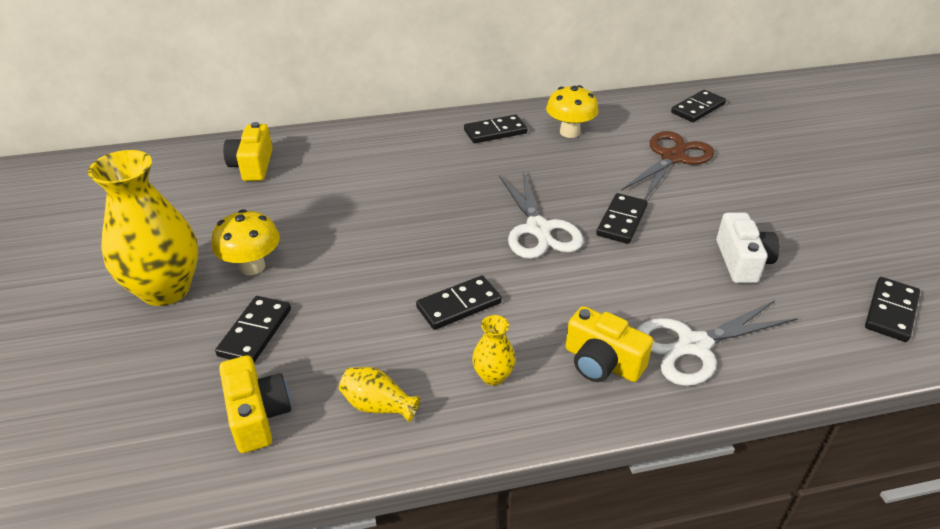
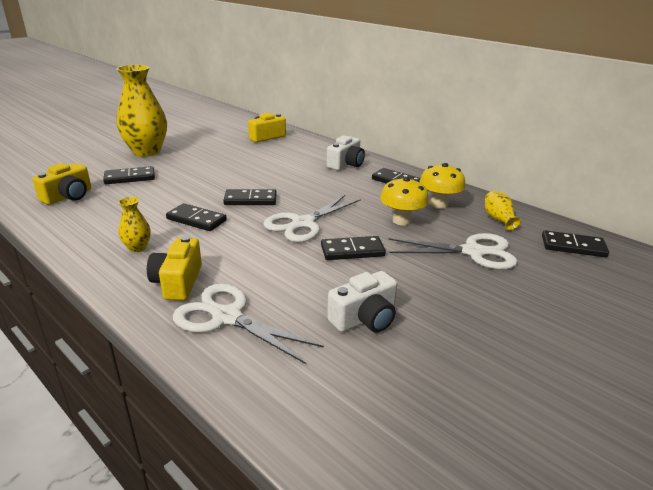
camera: 55 degrees right, 10 degrees down
yellow mushroom [211,209,280,275] -> yellow mushroom moved to [380,177,429,225]
yellow vase [339,367,421,422] -> yellow vase moved to [485,191,521,230]
brown scissors [621,131,714,200] -> white scissors [388,233,518,270]
black domino [865,277,920,342] -> black domino moved to [223,189,277,205]
none -> white camera [326,136,365,170]

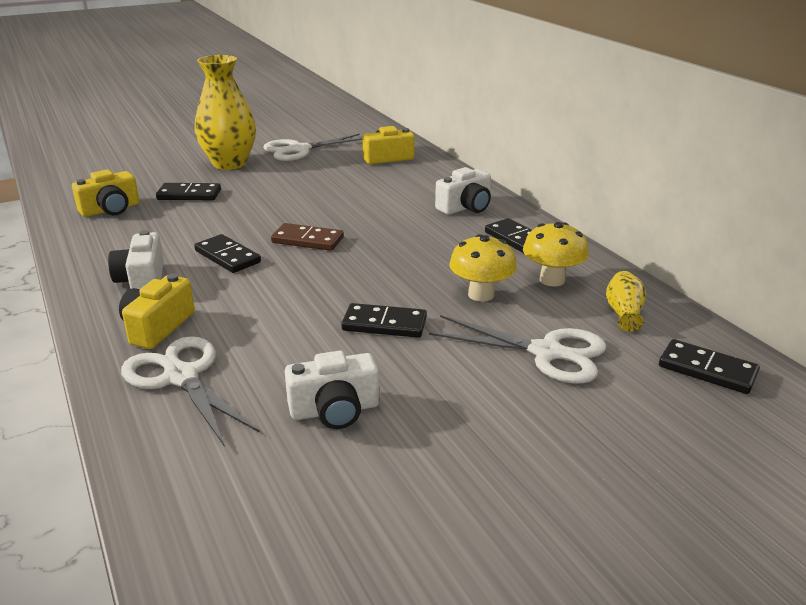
camera: 20 degrees right, 0 degrees up
yellow vase [118,197,151,252] -> white camera [108,230,164,289]
black domino [223,189,277,205] -> brown domino [271,223,344,251]
white scissors [263,195,361,242] -> white scissors moved to [263,134,363,161]

